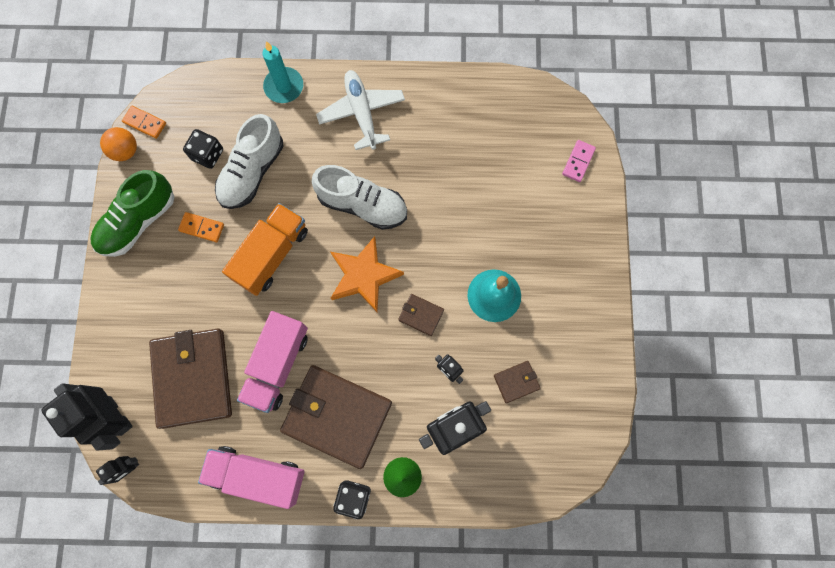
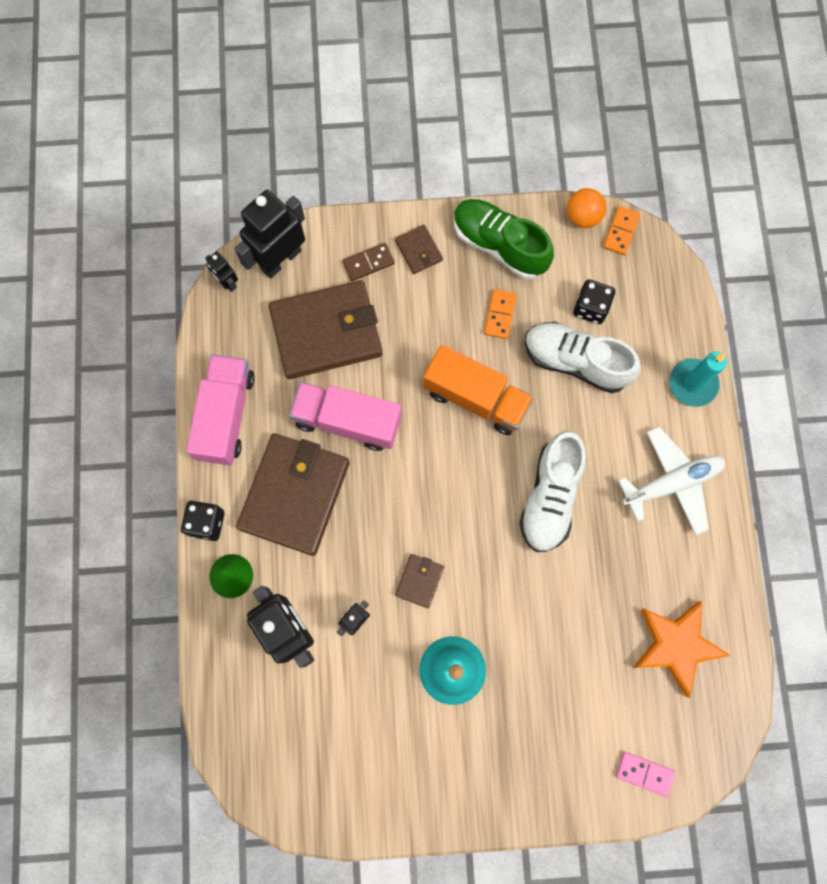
camera: 85 degrees right, 0 degrees up
orange star [331,236,404,312] -> orange star moved to [633,601,731,698]
brown wallet [494,361,541,403] -> brown wallet moved to [395,225,443,274]
none -> brown domino [342,243,395,281]

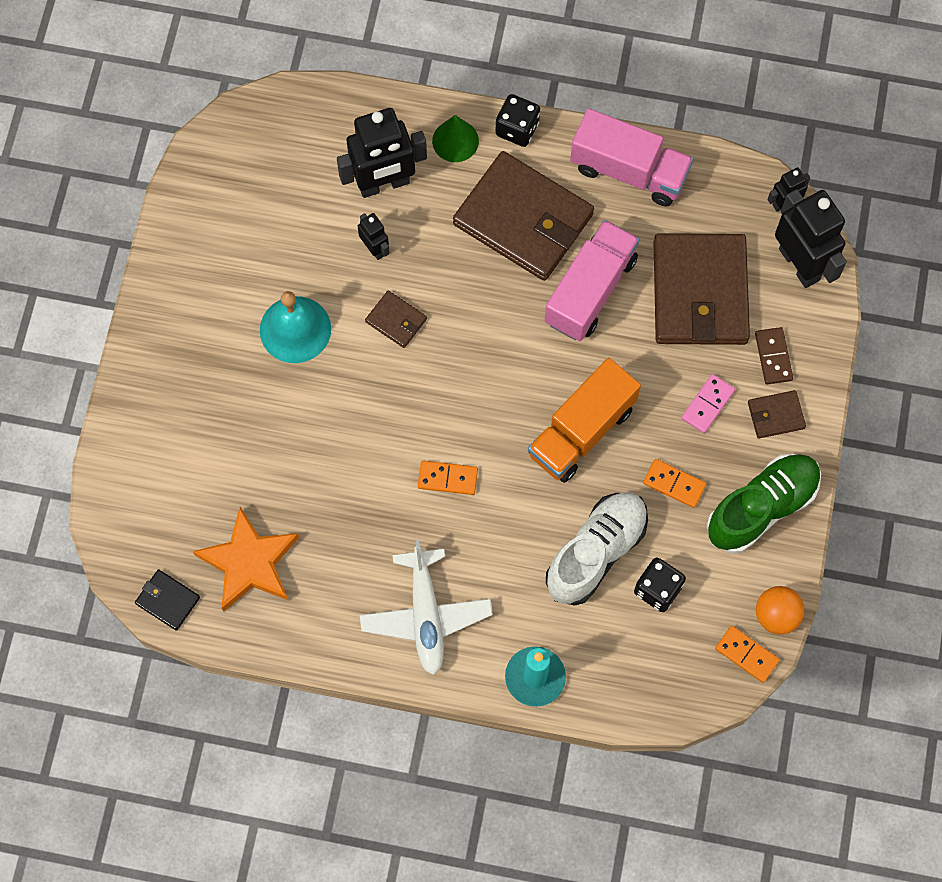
camera: 105 degrees right, 5 degrees down
white shoe [519,431,586,552] -> orange domino [418,461,478,495]
pink domino [616,752,675,797] -> pink domino moved to [681,374,735,433]
none -> black wallet [135,569,200,631]

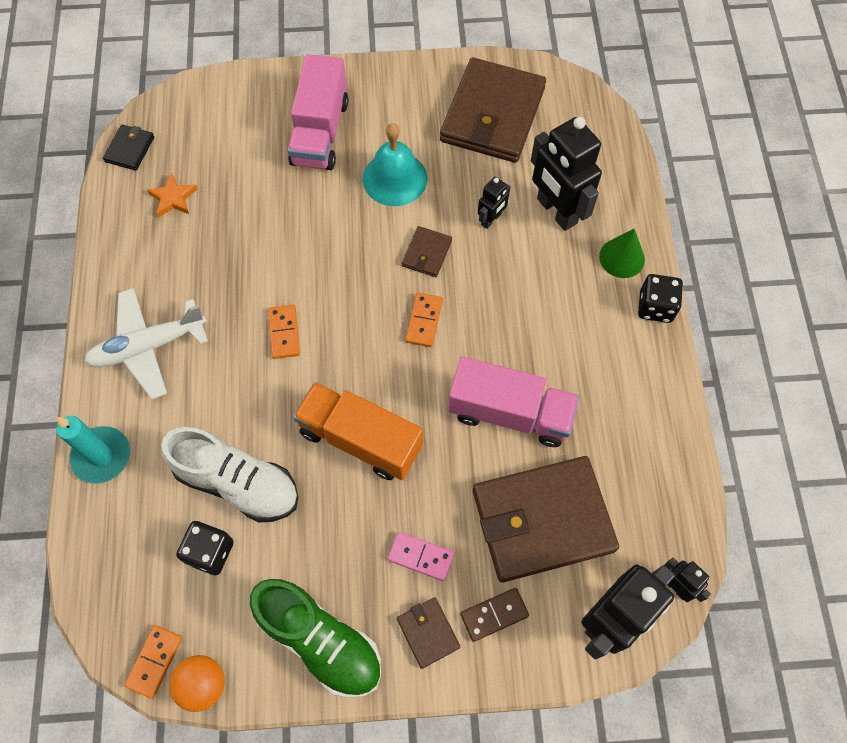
camera: 75 degrees right, 5 degrees down
orange star [193,507,299,612] -> orange star [147,173,198,217], size x0.53
brown wallet [453,151,594,281] -> brown wallet moved to [440,57,546,163]
pink truck [570,108,693,206] -> pink truck moved to [288,54,349,170]
orange domino [643,459,706,508] -> orange domino moved to [406,293,443,347]

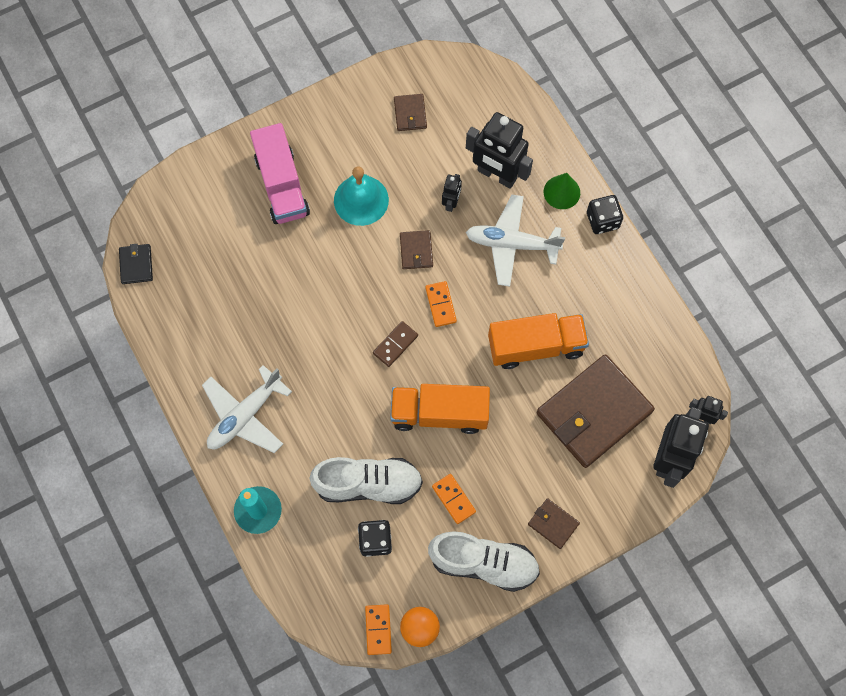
camera: 25 degrees left, 5 degrees up
orange star [147,173,198,217] -> none
green shoe [250,579,381,698] -> white shoe [428,531,540,592]
orange domino [268,305,300,359] -> orange domino moved to [432,474,476,524]
pink domino [388,532,454,581] -> none
brown wallet [440,57,546,163] -> brown wallet [394,94,427,131], size x0.43
pink truck [448,357,579,447] -> orange truck [488,313,589,369]
brown domino [460,588,529,642] -> brown domino moved to [373,321,418,367]
none -> white plane [466,195,565,286]

